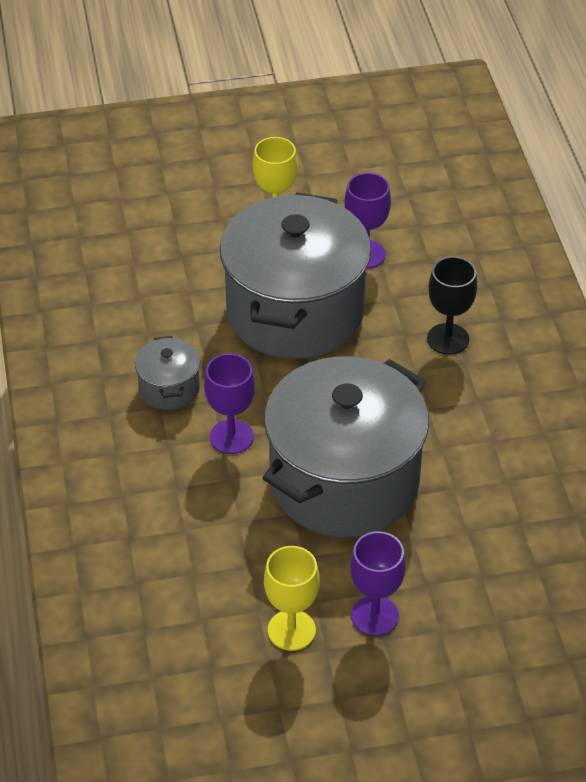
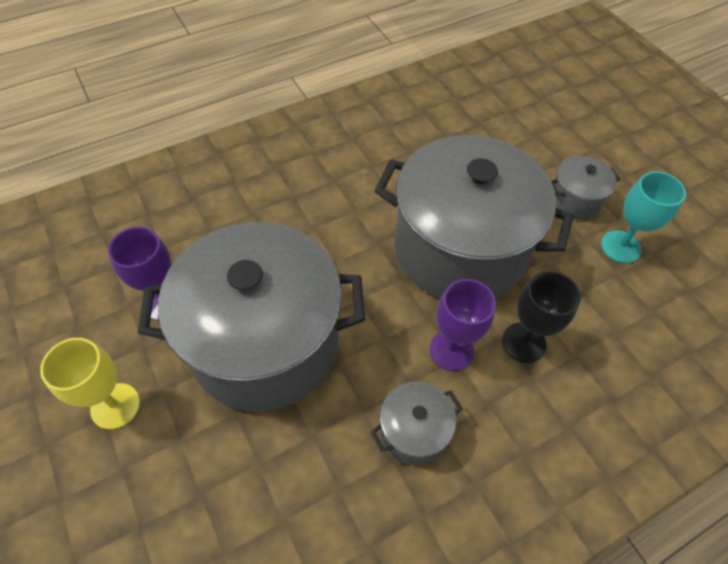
camera: 110 degrees left, 10 degrees up
yellow goblet [264,546,320,651] -> turquoise goblet [601,172,686,264]
purple goblet [350,531,406,636] -> grey pot [551,155,621,220]
black goblet [427,256,477,355] -> black goblet moved to [502,271,581,363]

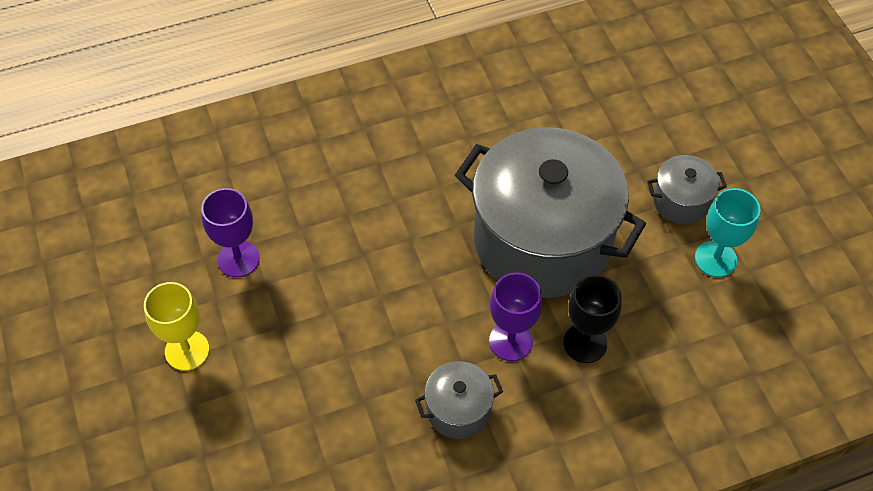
camera: 10 degrees right, 0 degrees up
grey pot [138,222,365,411] -> none

